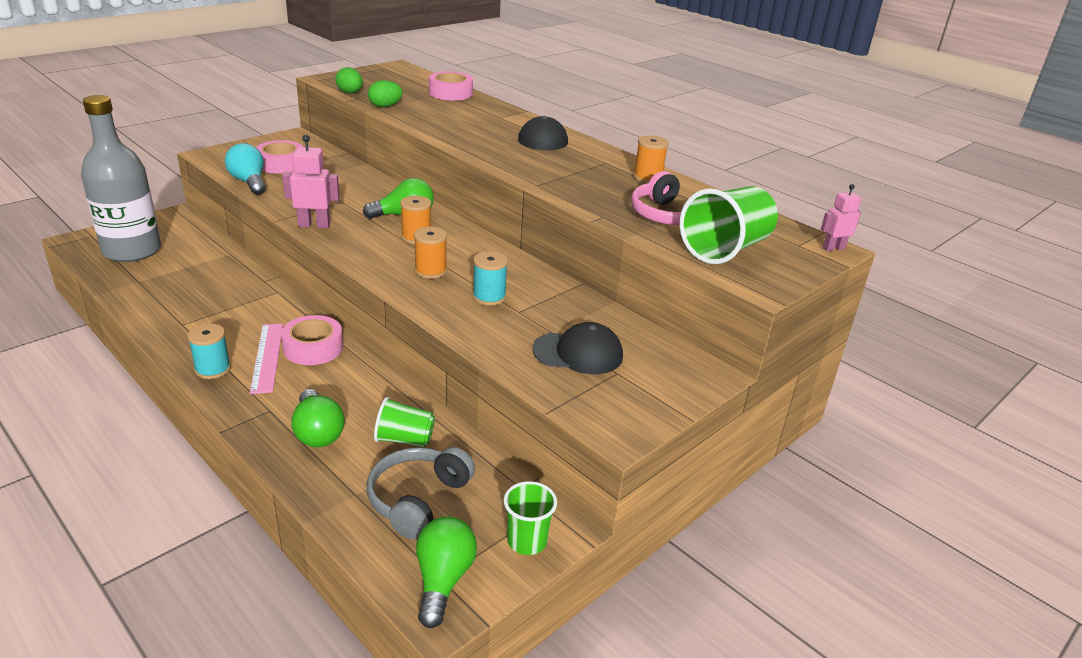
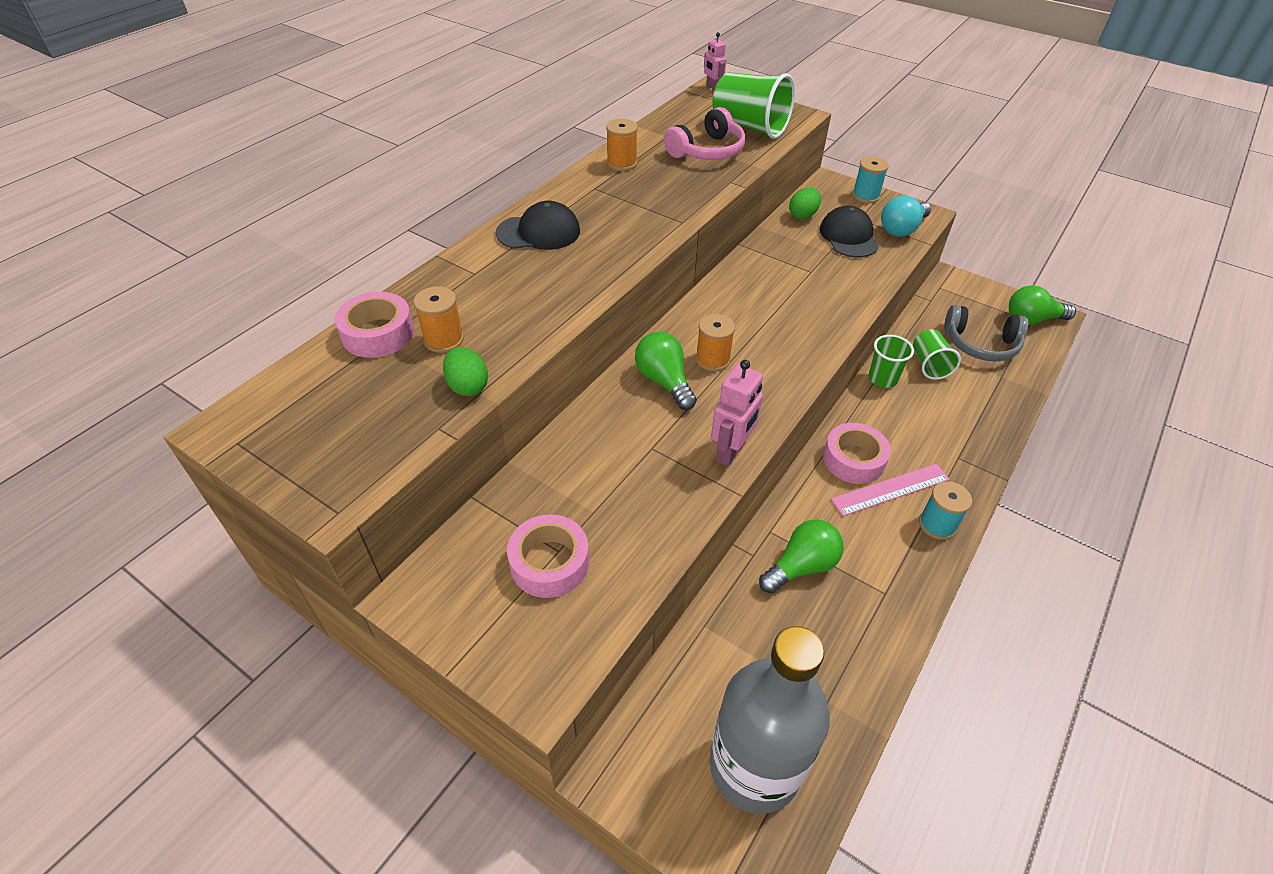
camera: 100 degrees left, 15 degrees up
turquoise light bulb [225,143,266,195] -> turquoise light bulb moved to [881,196,931,237]
pink robot [282,135,340,228] -> pink robot turned 135 degrees counterclockwise [711,360,763,467]
green light bulb [291,389,345,447] -> green light bulb moved to [759,520,844,593]
green egg [335,67,363,93] -> green egg moved to [789,188,821,219]
orange spool [414,227,447,279] -> orange spool moved to [414,286,464,353]
turquoise spool [473,251,508,306] -> turquoise spool moved to [852,157,889,203]
green cup [504,481,557,555] -> green cup moved to [869,335,914,388]

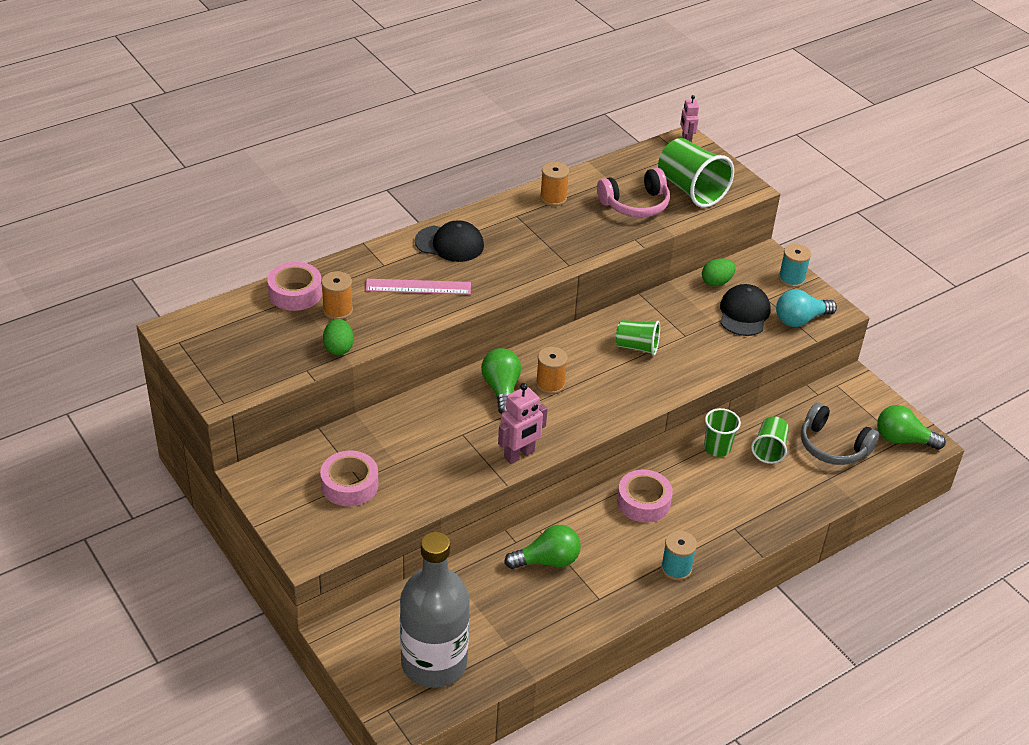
camera: 20 degrees right, 5 degrees down
pink ruler [831,464,950,516] -> pink ruler moved to [365,279,471,295]
none -> green cup [616,320,660,356]

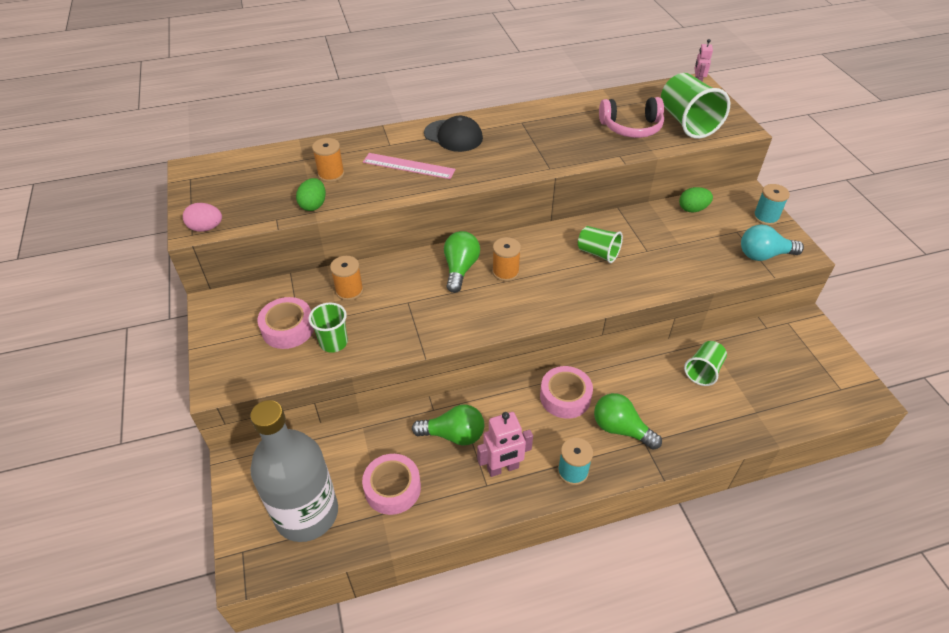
camera: 20 degrees right, 5 degrees up
pink tape [267,262,322,311] -> pink tape moved to [362,454,421,515]
pink robot [498,383,548,464] -> pink robot moved to [477,412,533,477]
orange spool [540,162,569,206] -> orange spool moved to [330,256,363,301]
green cup [704,408,741,457] -> green cup moved to [308,303,348,353]
black cap [720,284,770,336] -> none
grey headphones [801,402,879,465] -> none
green light bulb [877,405,946,450] -> green light bulb moved to [594,393,662,450]
none -> pink egg [183,203,222,232]

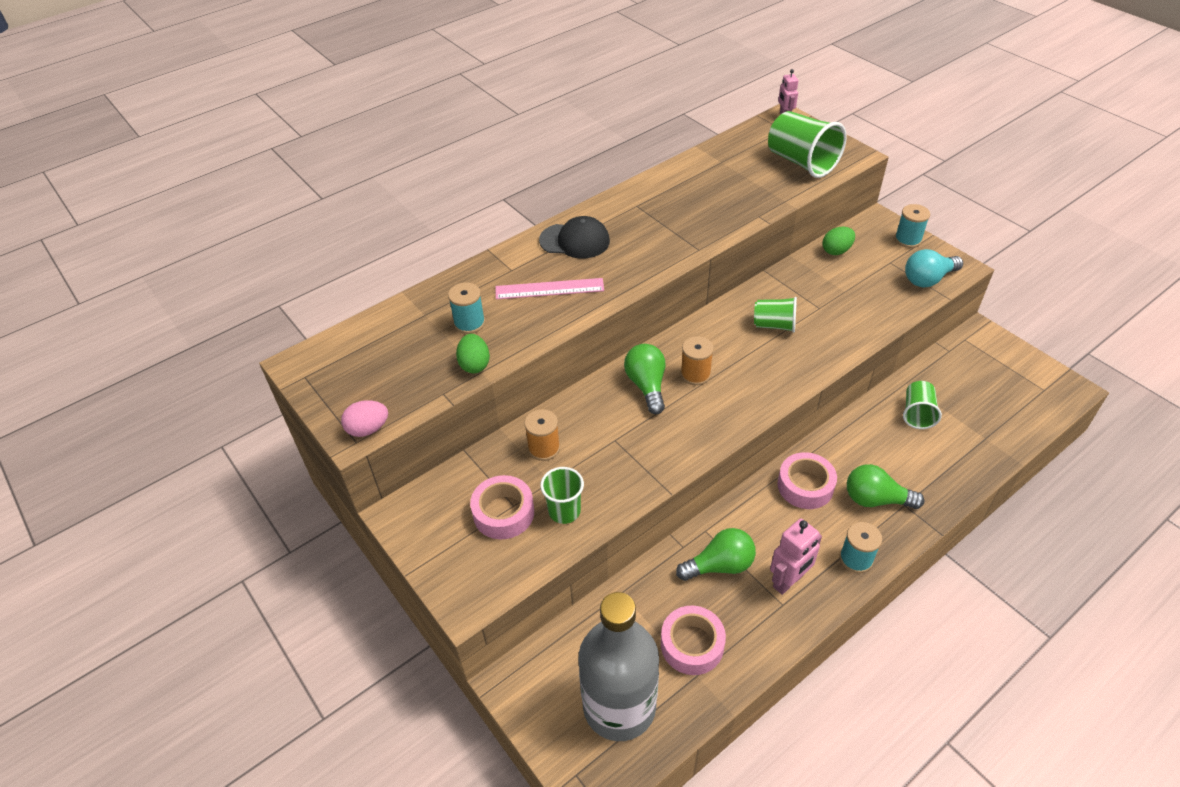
camera: 20 degrees left, 0 degrees up
orange spool [312,138,345,182] -> turquoise spool [448,282,485,334]
pink headphones [599,97,664,138] -> none

